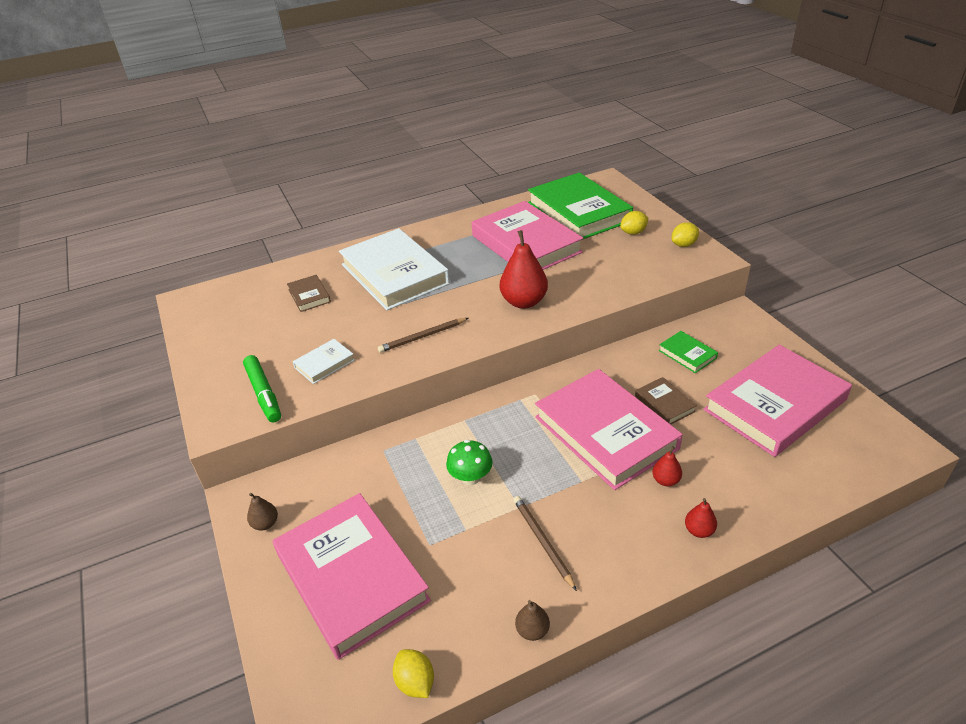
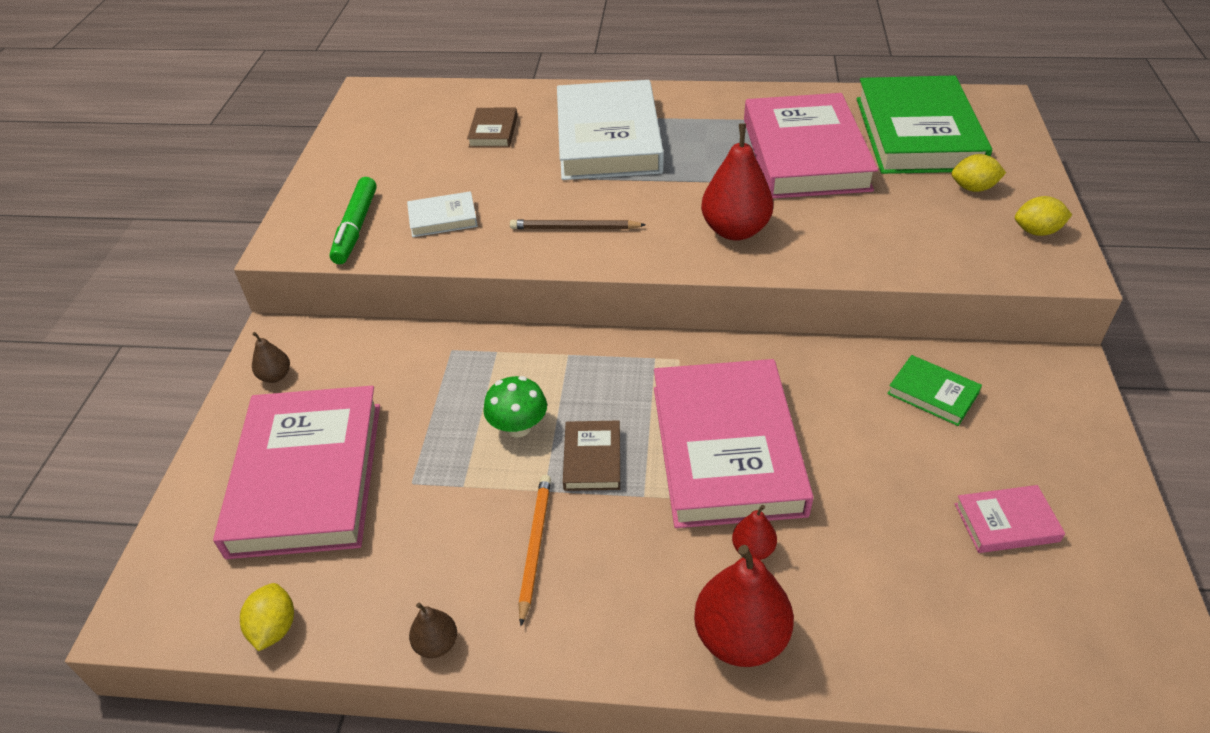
camera: 30 degrees right, 5 degrees up
brown pencil [513,496,577,591] -> orange pencil [519,475,551,626]
brown book [635,377,697,424] -> brown book moved to [563,420,620,491]
green book [659,331,718,373] -> green book turned 45 degrees counterclockwise [887,355,982,426]
red pear [685,498,717,538] -> red pear [694,545,794,667], size x2.02
pink book [703,345,852,457] -> pink book [955,485,1065,553], size x0.43

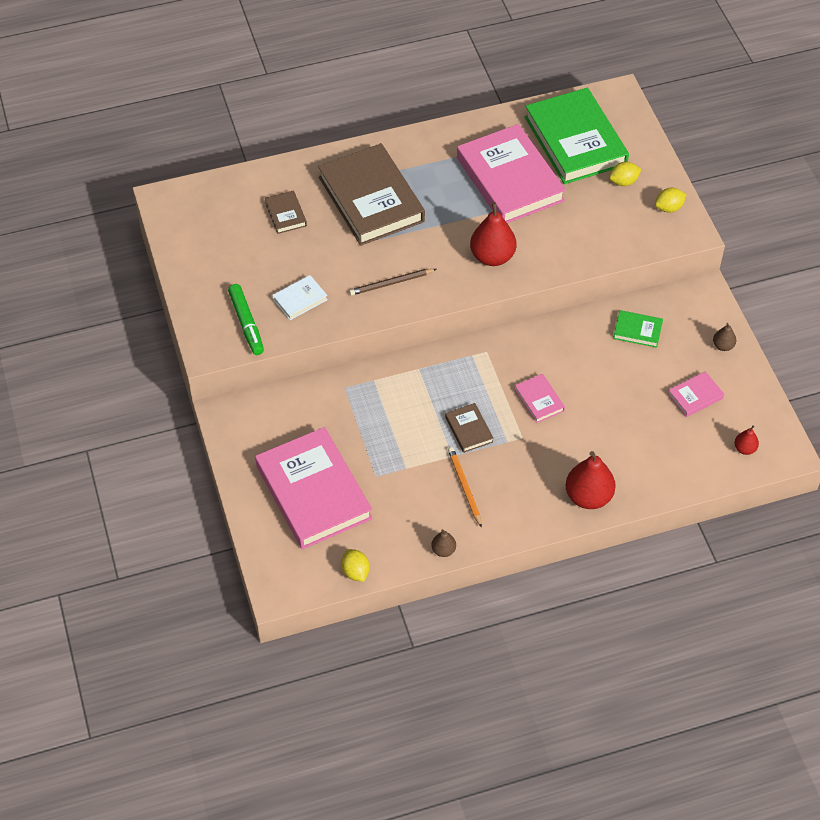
camera: 25 degrees left, 10 degrees up
brown pear [252,332,290,383] -> brown pear moved to [713,323,736,351]
green mushroom [483,376,547,438] -> none
white book [557,80,664,180] -> brown book [318,143,425,246]
pink book [654,359,813,528] -> pink book [514,374,565,423], size x0.43
red pear [732,505,777,560] -> red pear moved to [734,425,759,455]

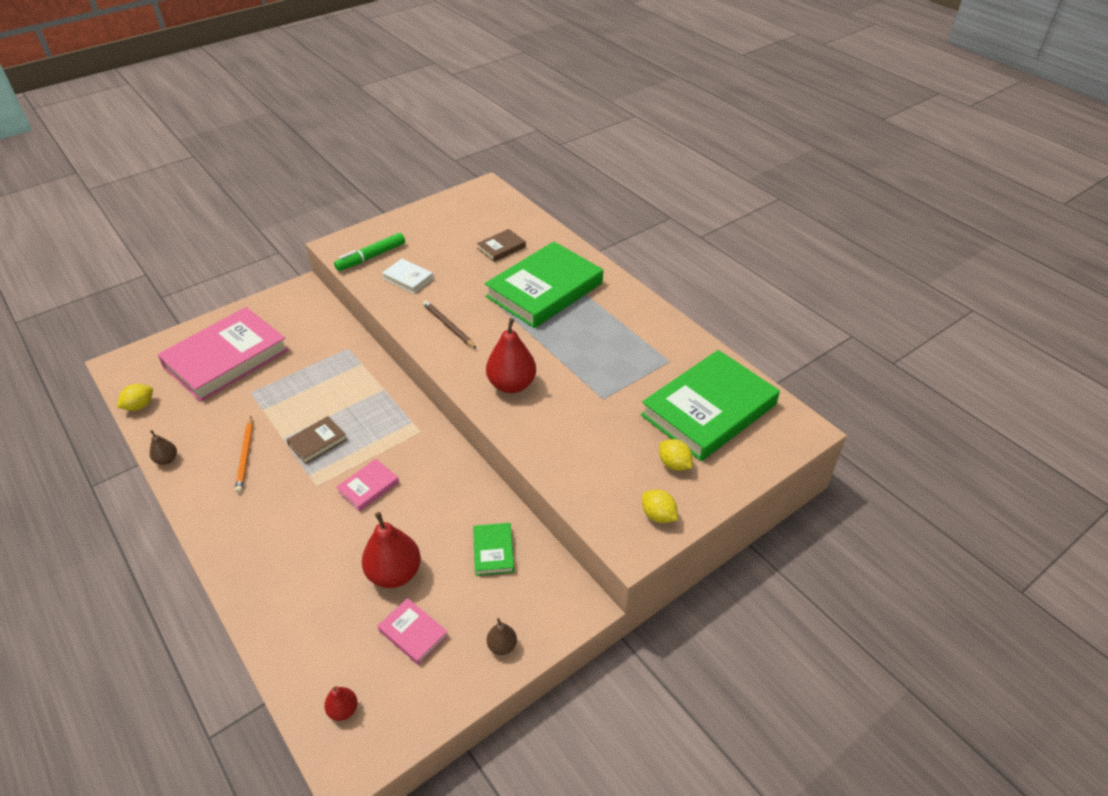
camera: 70 degrees right, 10 degrees down
brown book [318,143,425,246] -> green book [485,242,603,328]
orange pencil [448,447,482,528] -> orange pencil turned 120 degrees clockwise [235,417,253,493]
pink book [457,124,566,223] -> none
red pear [566,451,616,509] -> red pear moved to [362,512,421,588]

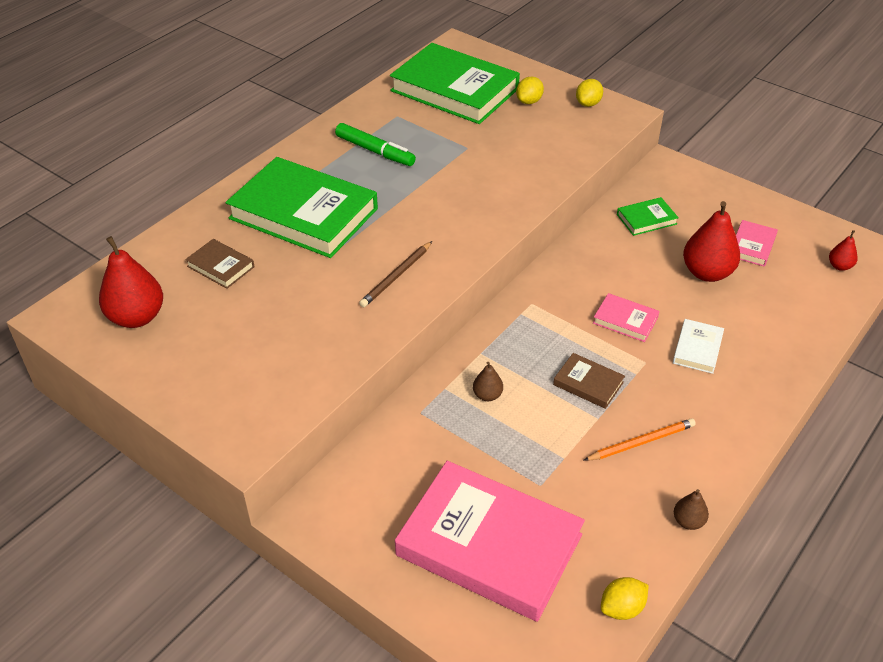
camera: 105 degrees left, 0 degrees up
yellow lemon [117,384,153,411] -> yellow lemon turned 60 degrees counterclockwise [601,577,649,620]
green marker [334,233,405,271] -> green marker moved to [335,123,416,166]
white book [382,259,433,293] -> white book moved to [673,319,724,374]
red pear [486,318,536,393] -> red pear moved to [99,236,163,328]
brown pear [487,618,517,655] -> brown pear moved to [473,362,503,401]

